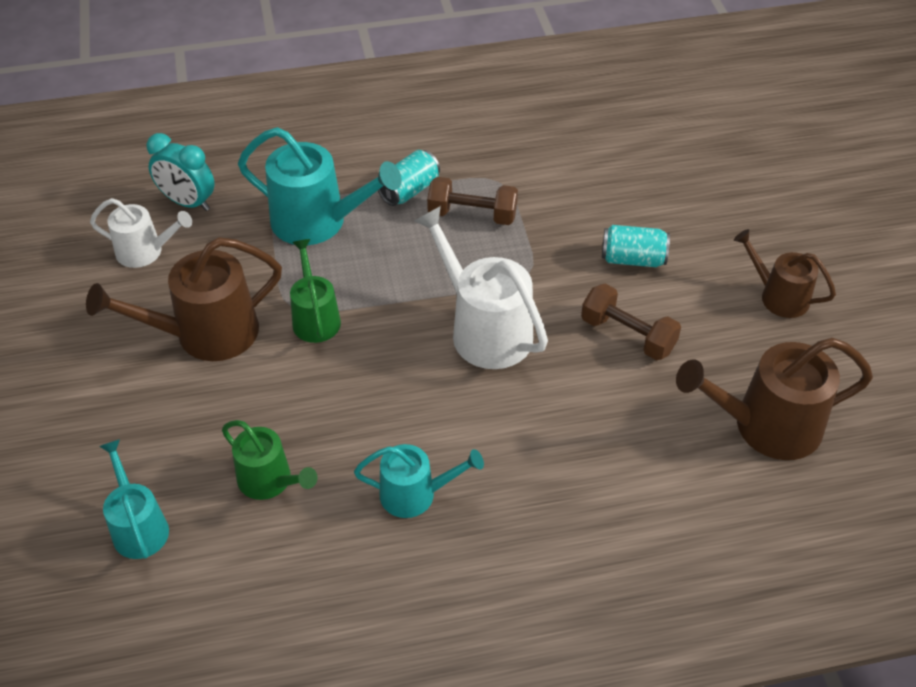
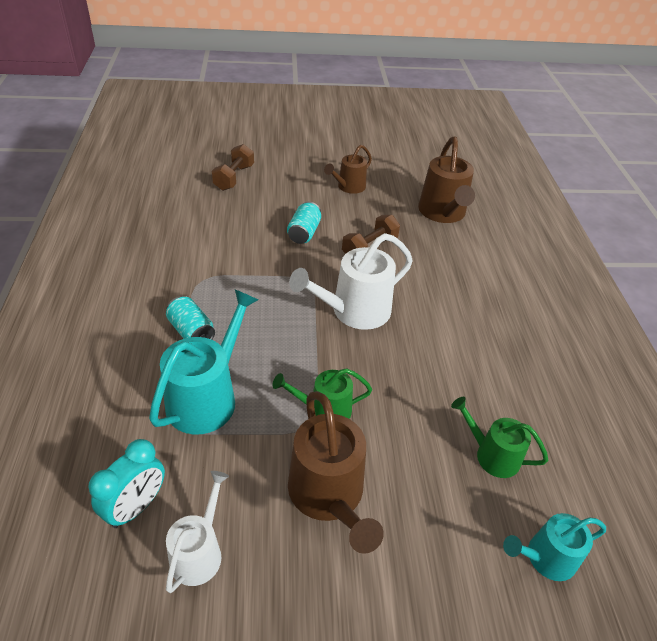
camera: 85 degrees left, 5 degrees down
green watering can [222,420,317,500] -> green watering can turned 105 degrees counterclockwise [451,397,548,478]
turquoise watering can [354,444,484,518] -> none
brown dumbbell [427,177,518,225] -> brown dumbbell moved to [212,144,254,191]

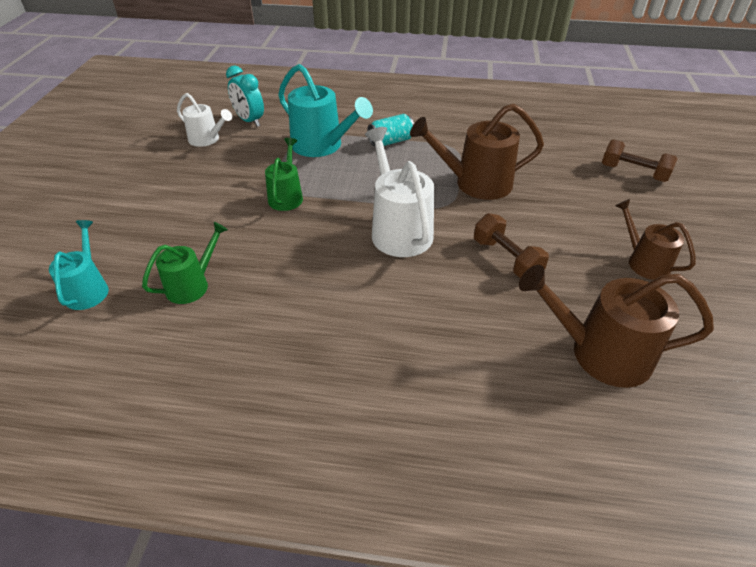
camera: 105 degrees right, 0 degrees up
turquoise can [287,202,321,244] -> none
brown watering can [288,391,384,554] -> brown watering can moved to [410,104,544,200]

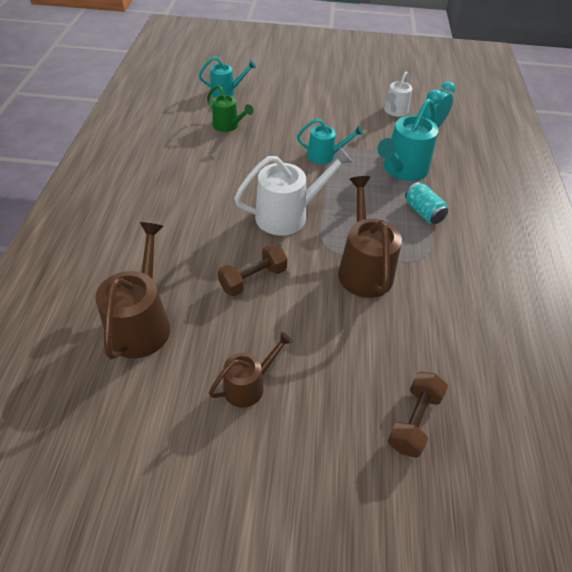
camera: 85 degrees right, 5 degrees up
green watering can [265,138,303,211] -> turquoise watering can [297,118,363,164]

